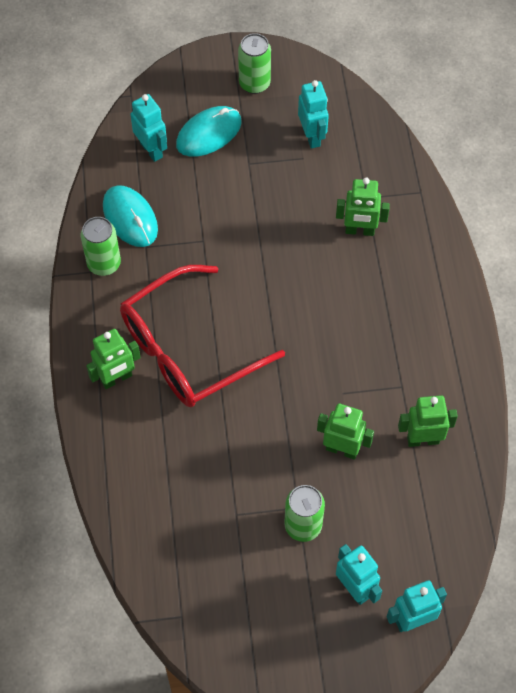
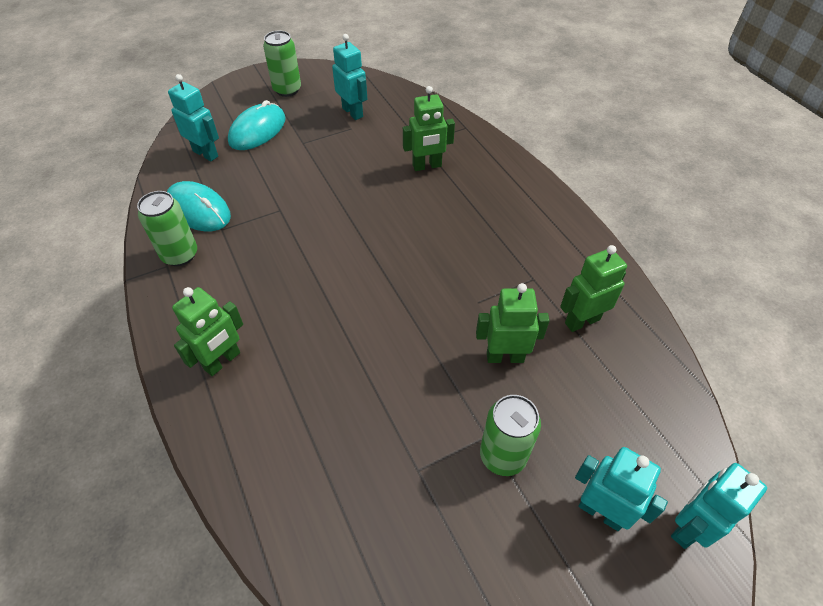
camera: 20 degrees left, 10 degrees down
red glasses [120,265,285,407] -> none

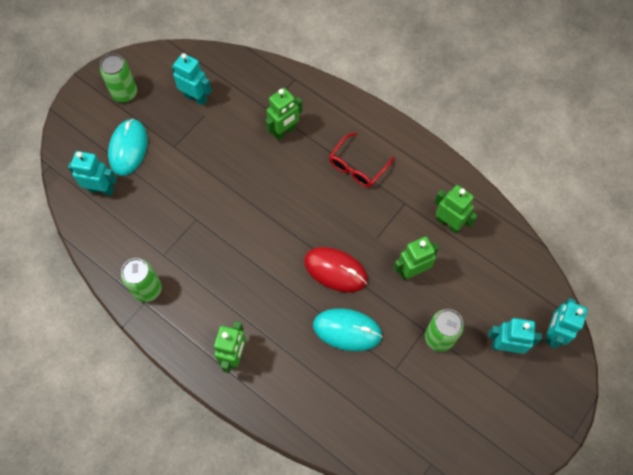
camera: 25 degrees left, 15 degrees up
turquoise mouse [167,181,231,231] -> turquoise mouse moved to [313,308,382,351]
green robot [560,245,627,332] -> green robot turned 90 degrees clockwise [434,185,478,234]
none -> red mouse [304,247,368,292]
none -> red glasses [329,132,395,187]

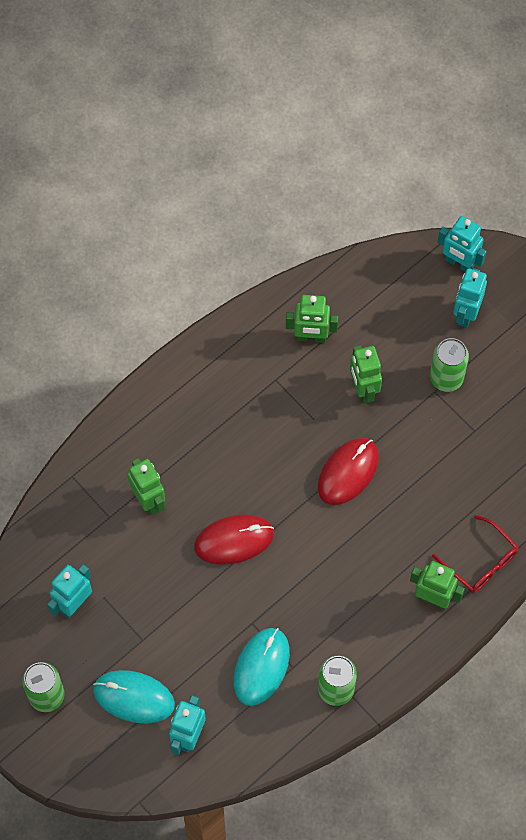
camera: 80 degrees left, 0 degrees up
turquoise mouse [313,308,382,351] -> turquoise mouse moved to [233,628,290,706]
red glasses [329,132,395,187] -> red glasses moved to [432,515,518,593]
green robot [434,185,478,234] -> green robot turned 135 degrees counterclockwise [286,295,338,343]
none -> red mouse [194,514,274,565]

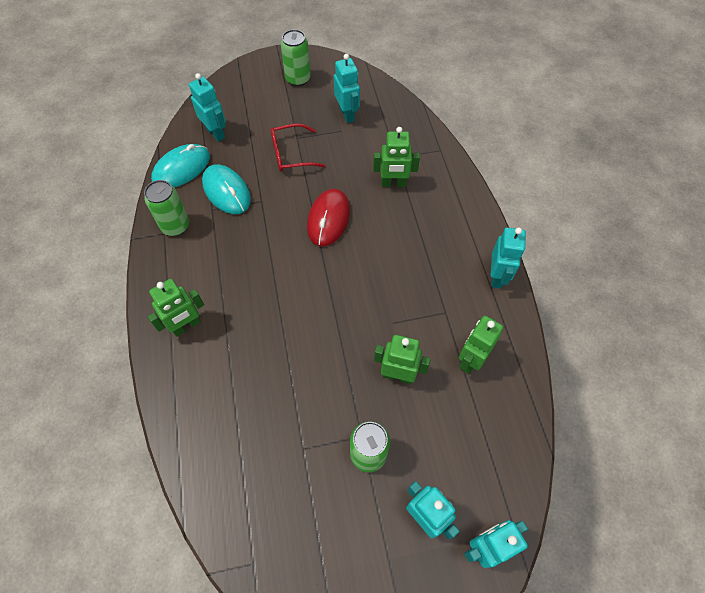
camera: 120 degrees right, 5 degrees down
turquoise mouse [93,670,175,724] -> turquoise mouse moved to [151,144,210,187]
red mouse [318,438,379,505] -> none
red glasses [432,515,518,593] -> red glasses moved to [271,123,325,172]
none -> turquoise robot [491,227,526,289]

